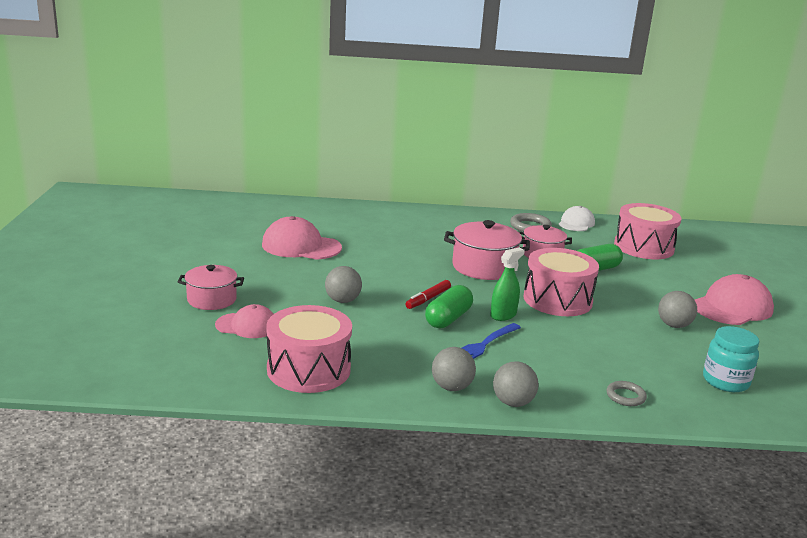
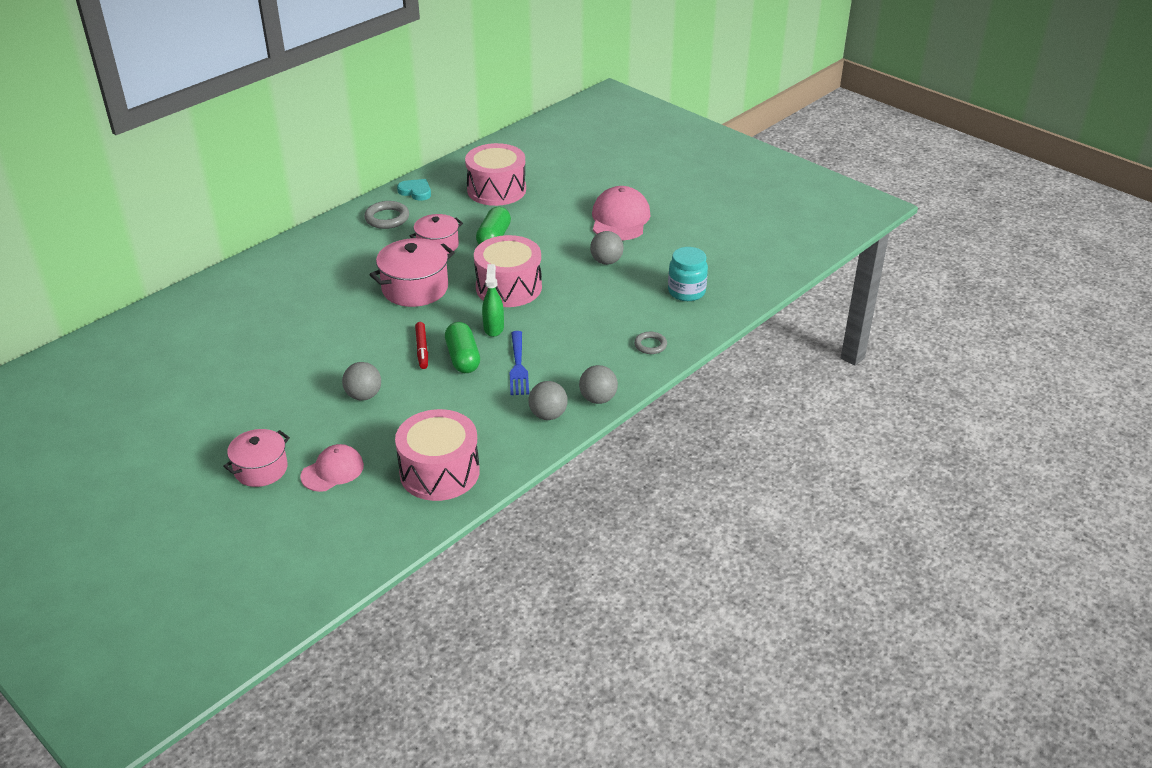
camera: 45 degrees left, 15 degrees up
pink cap [262,216,342,260] -> none
white cap [559,206,595,231] -> turquoise heart [397,179,431,201]

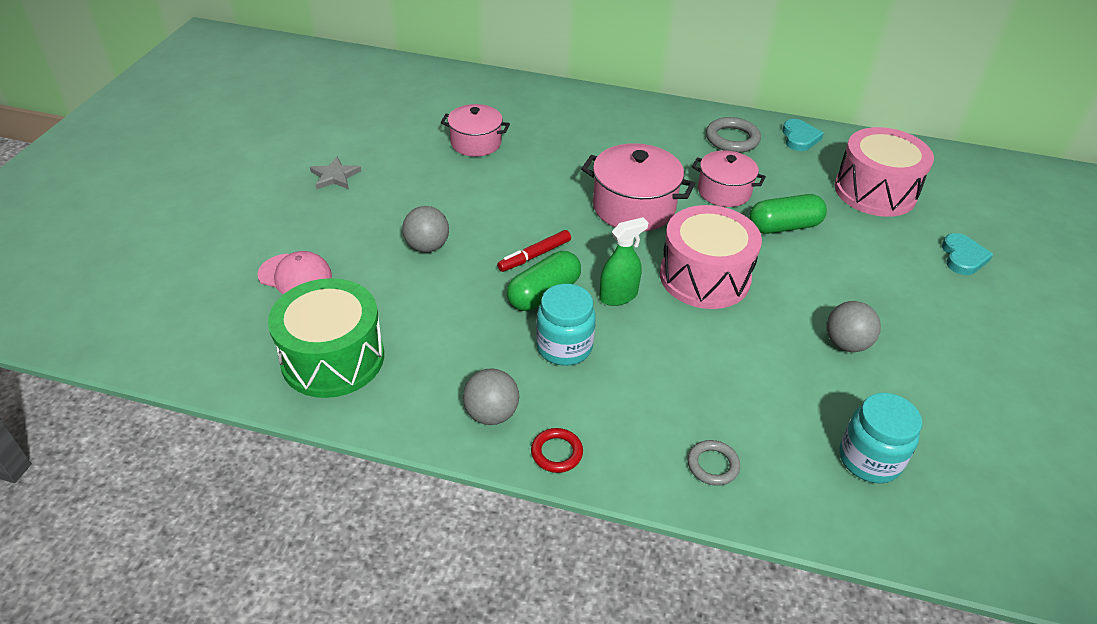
camera: 60 degrees right, 5 degrees up
pink pot [223,429,290,487] -> pink pot moved to [441,104,510,157]
pink drum [395,409,480,501] -> green drum [268,278,384,398]
blue fork [510,331,529,395] -> turquoise jar [536,284,596,366]
grey ball [579,365,618,404] -> red ring [531,428,583,473]
pink cap [592,186,650,240] -> none
none -> grey star [310,157,361,190]
none -> turquoise heart [942,233,993,275]

